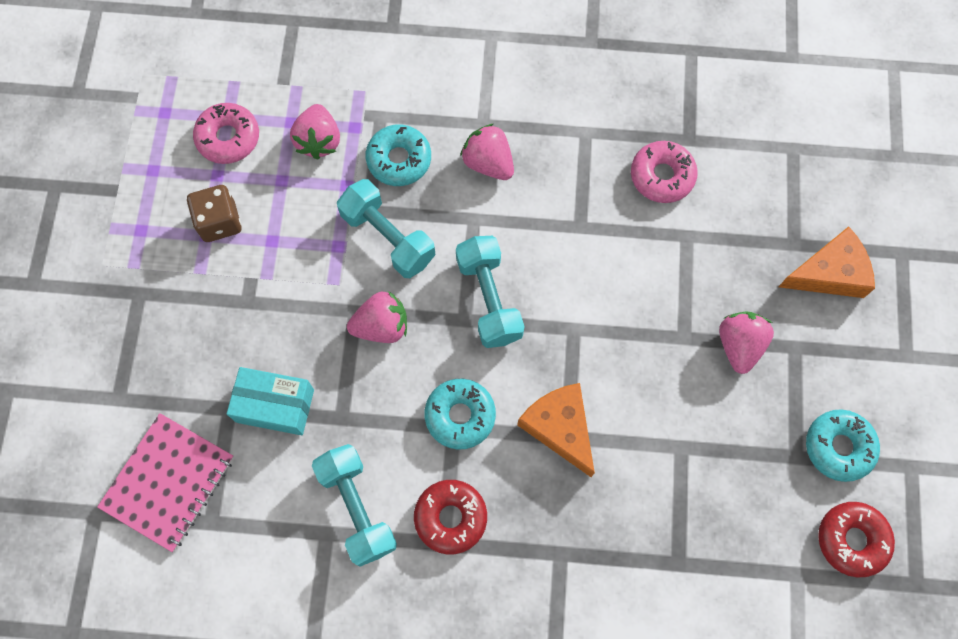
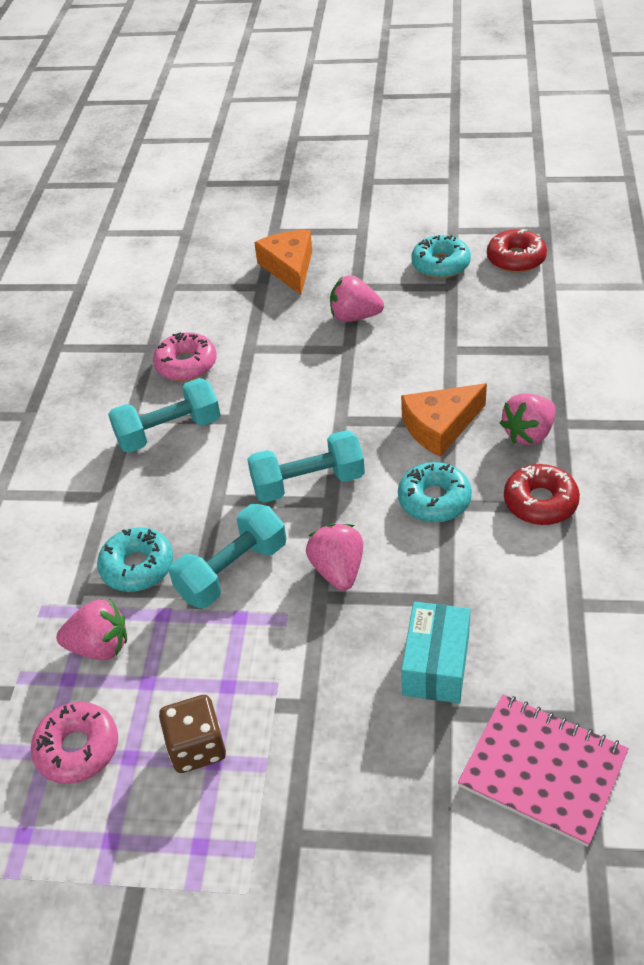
camera: 85 degrees left, 25 degrees down
turquoise dumbbell [312,444,397,567] -> turquoise dumbbell moved to [108,378,221,453]
pink strawberry [460,124,514,180] -> pink strawberry moved to [500,393,556,445]

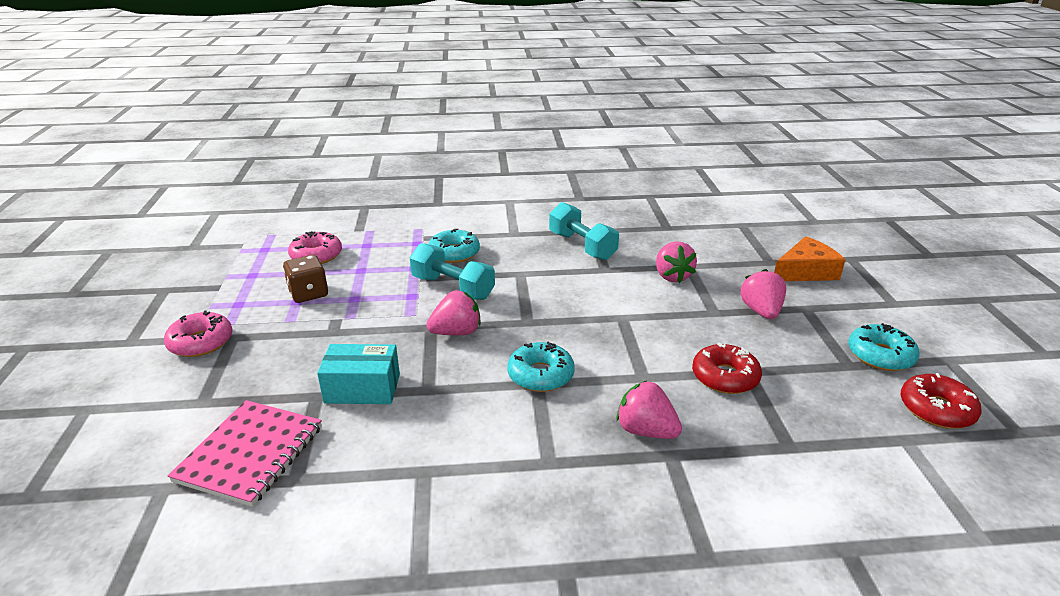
camera: 75 degrees right, 15 degrees down
pink strawberry [56,599,127,661] -> pink strawberry moved to [656,242,697,283]
pink donut [153,332,217,381] -> pink donut moved to [164,310,233,357]
turquoise dumbbell [247,430,365,503] -> none
orange cheese [401,383,487,457] -> none
red donut [504,464,580,525] -> red donut moved to [692,343,762,394]

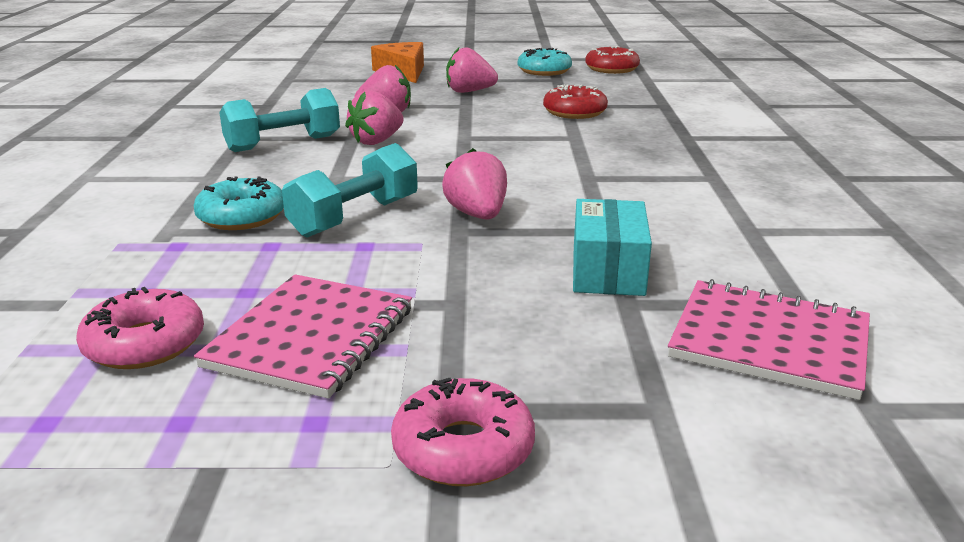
camera: 85 degrees left, 5 degrees down
brown dice [283,255,328,303] -> pink notebook [194,274,412,399]
turquoise donut [507,341,575,392] -> none
pink strawberry [616,380,682,439] -> pink strawberry moved to [345,91,404,145]

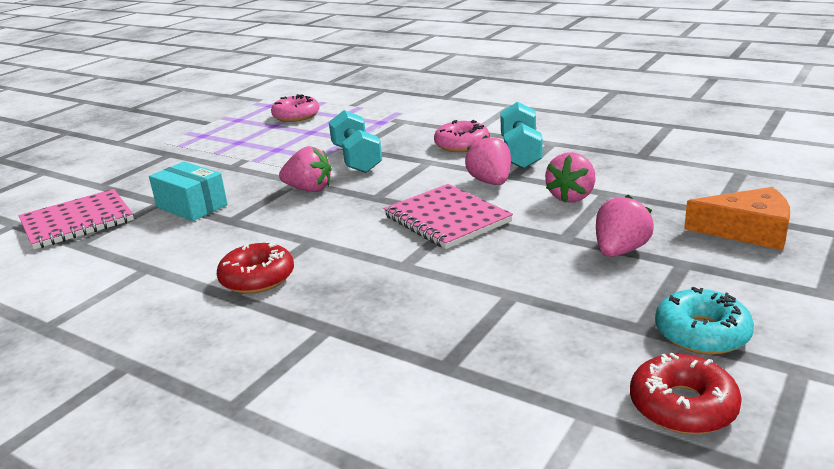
camera: 125 degrees right, 0 degrees up
turquoise donut [194,176,284,230] -> none
pink notebook [194,274,412,399] -> pink notebook moved to [384,184,513,249]
pink donut [391,378,535,486] -> pink donut moved to [434,120,490,152]
red donut [543,85,608,119] -> red donut moved to [217,242,294,294]

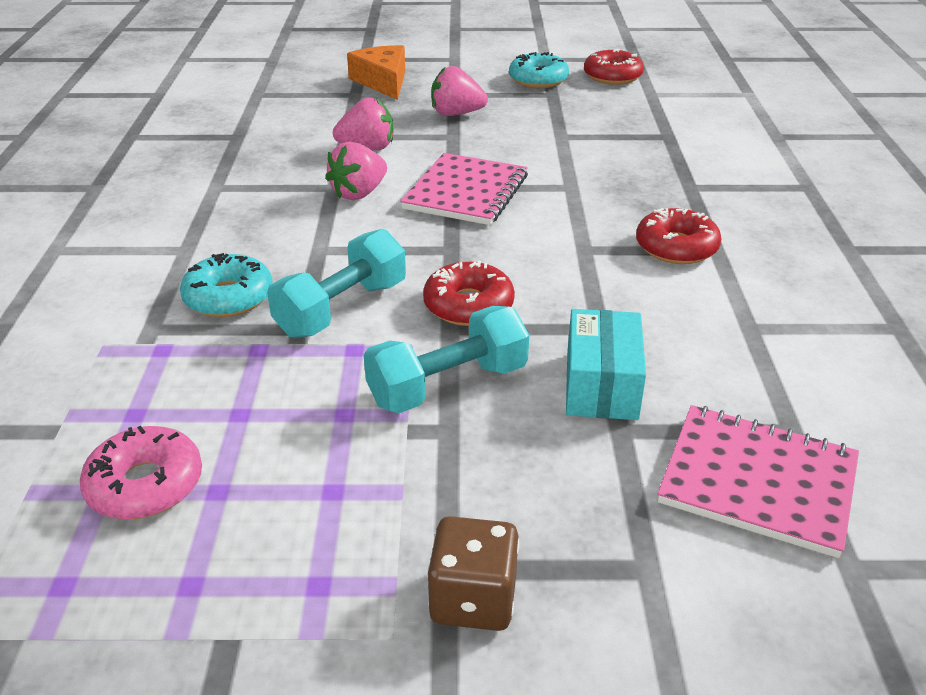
camera: 125 degrees left, 10 degrees up
pink strawberry [279,146,332,192] -> red donut [423,261,515,326]
pink donut [434,120,490,152] -> none
turquoise dumbbell [500,102,542,169] -> turquoise dumbbell moved to [364,306,529,413]
none -> turquoise donut [180,253,273,317]
none -> brown dice [427,516,519,631]

